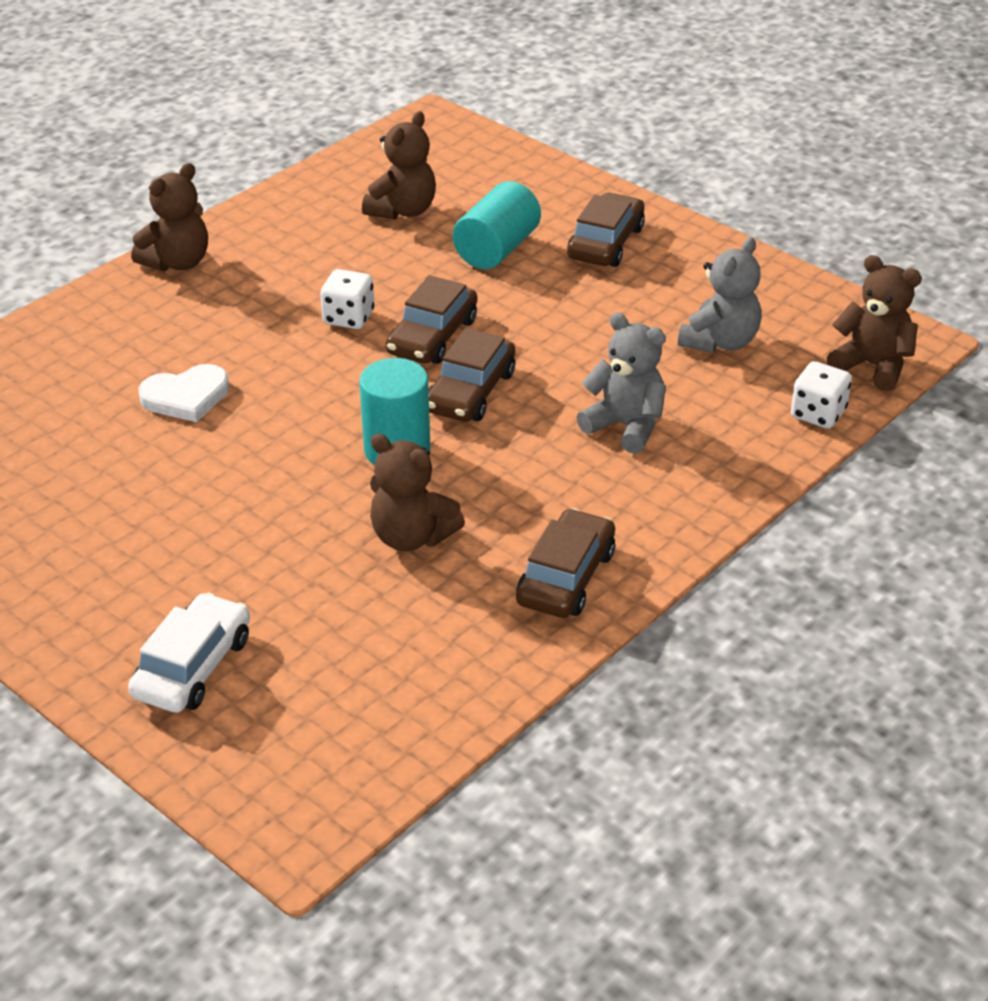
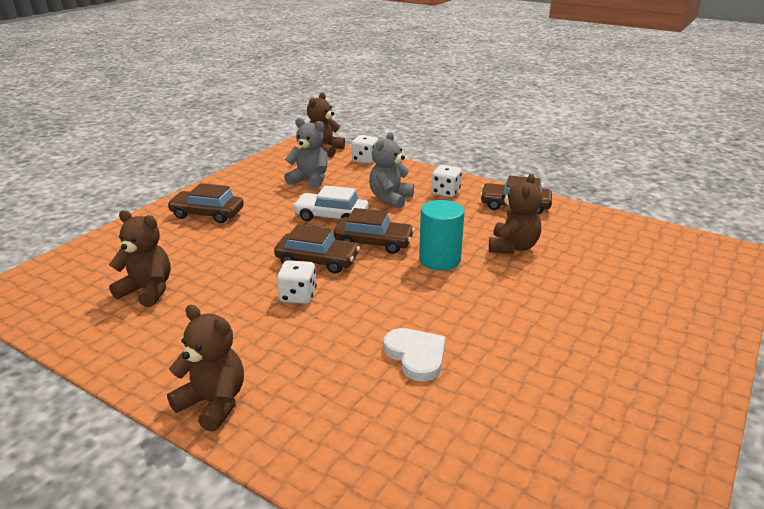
camera: 100 degrees left, 10 degrees down
white car [128,592,250,713] -> white car moved to [293,185,368,221]
turquoise cylinder [452,181,541,269] -> none
none -> white dice [431,165,462,197]

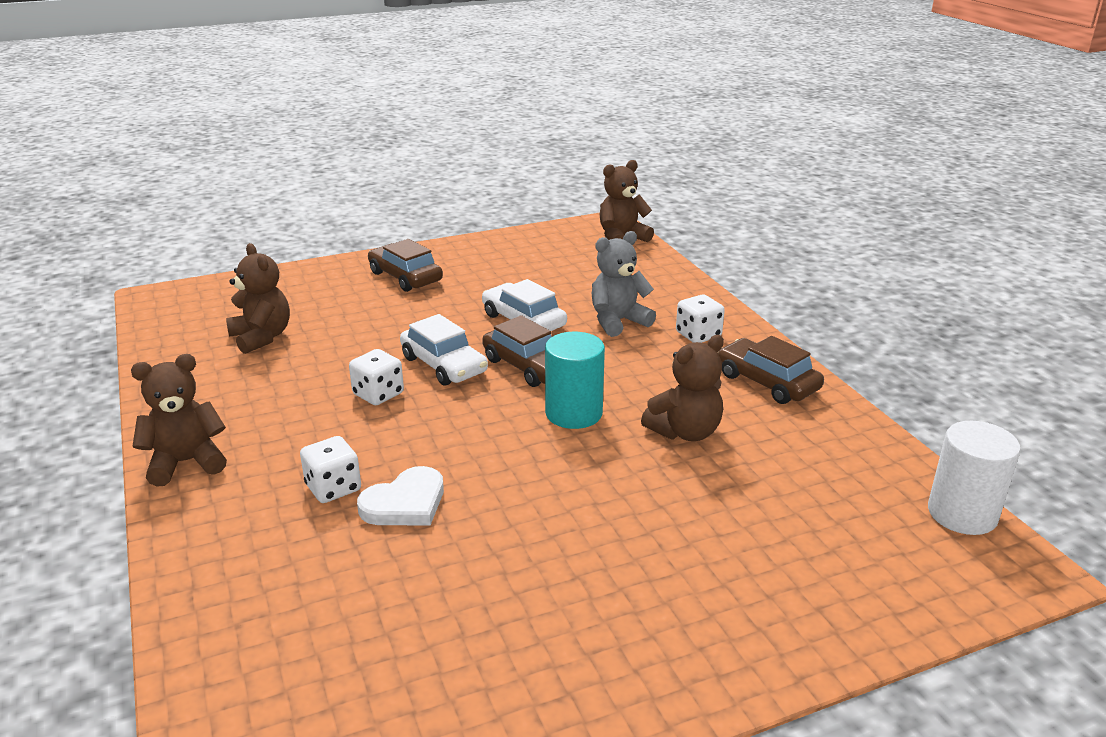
camera: 35 degrees right, 0 degrees up
brown teddy bear [167,305,244,432] -> brown teddy bear turned 90 degrees counterclockwise [131,354,227,487]
brown car [274,224,360,274] -> white car [400,314,488,386]
grey teddy bear [284,118,328,189] -> none
white dice [351,135,378,164] -> white dice moved to [300,436,361,503]
white heart [384,328,445,381] -> white heart turned 45 degrees clockwise [357,466,444,526]
none -> white cylinder [928,421,1021,535]

